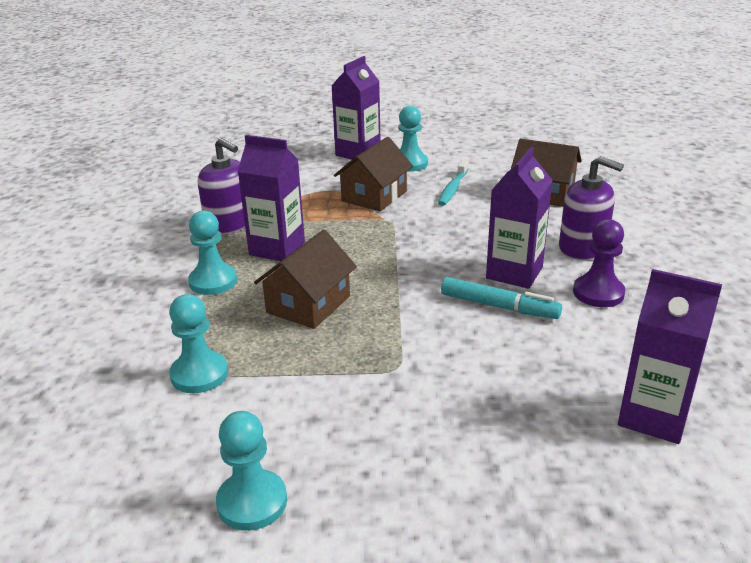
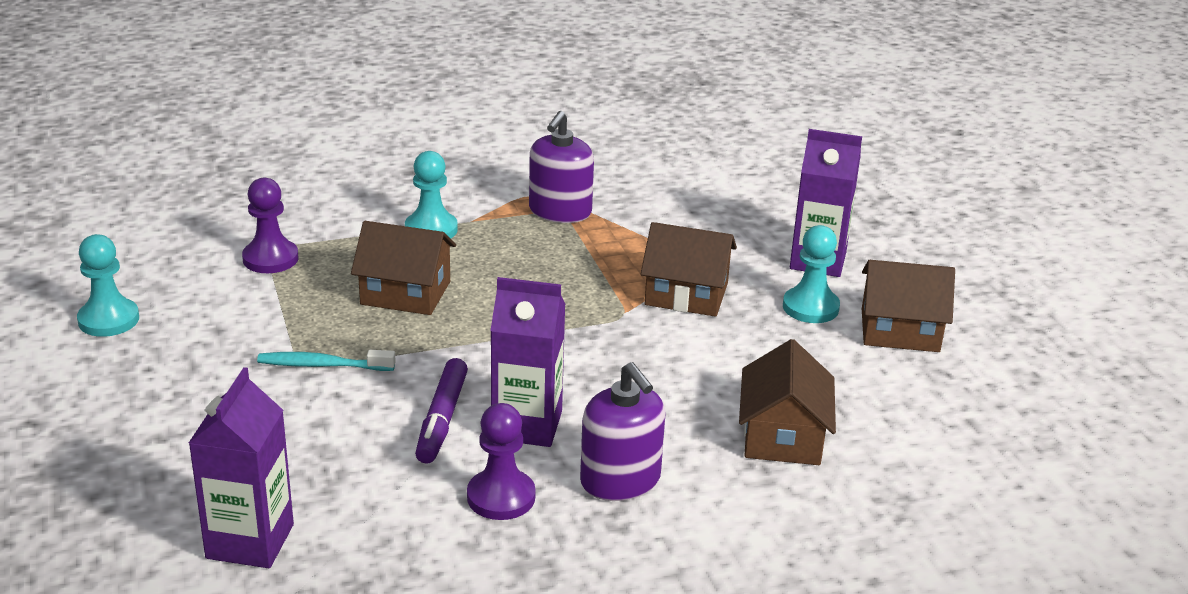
camera: 70 degrees right, 0 degrees up
turquoise pawn [169,294,228,393] -> purple pawn [242,178,298,273]
purple carton [237,135,305,261] -> none
turquoise toothbrush [438,160,469,206] -> turquoise toothbrush moved to [257,350,396,371]
turquoise marker [441,277,562,319] -> purple marker [415,358,468,464]
purple soap dispenser [559,156,624,260] -> purple soap dispenser turned 45 degrees counterclockwise [580,362,666,501]
none -> brown house [862,260,955,352]

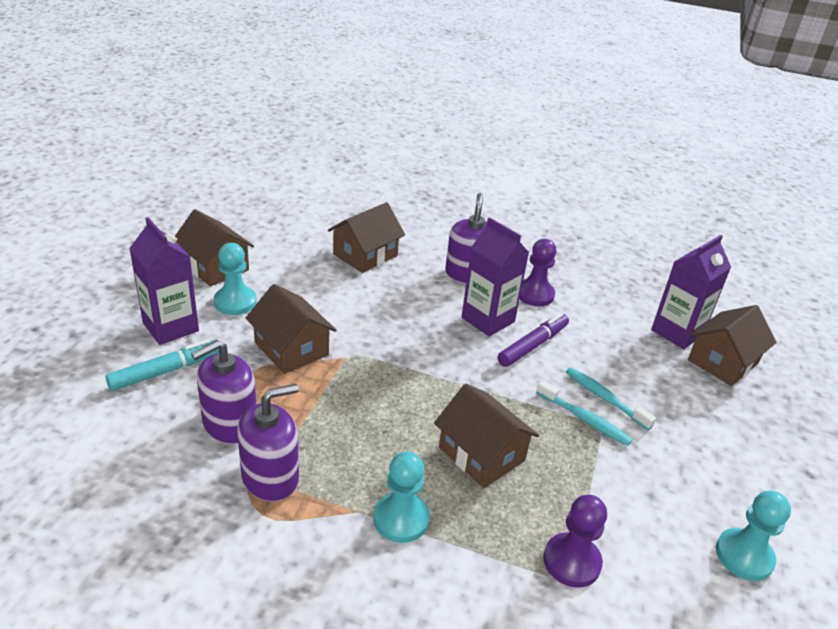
camera: 145 degrees left, 5 degrees up
none -> turquoise marker [106,339,219,391]
none -> purple soap dispenser [191,340,256,444]
none -> turquoise toothbrush [566,367,656,430]
none -> brown house [688,305,777,386]

